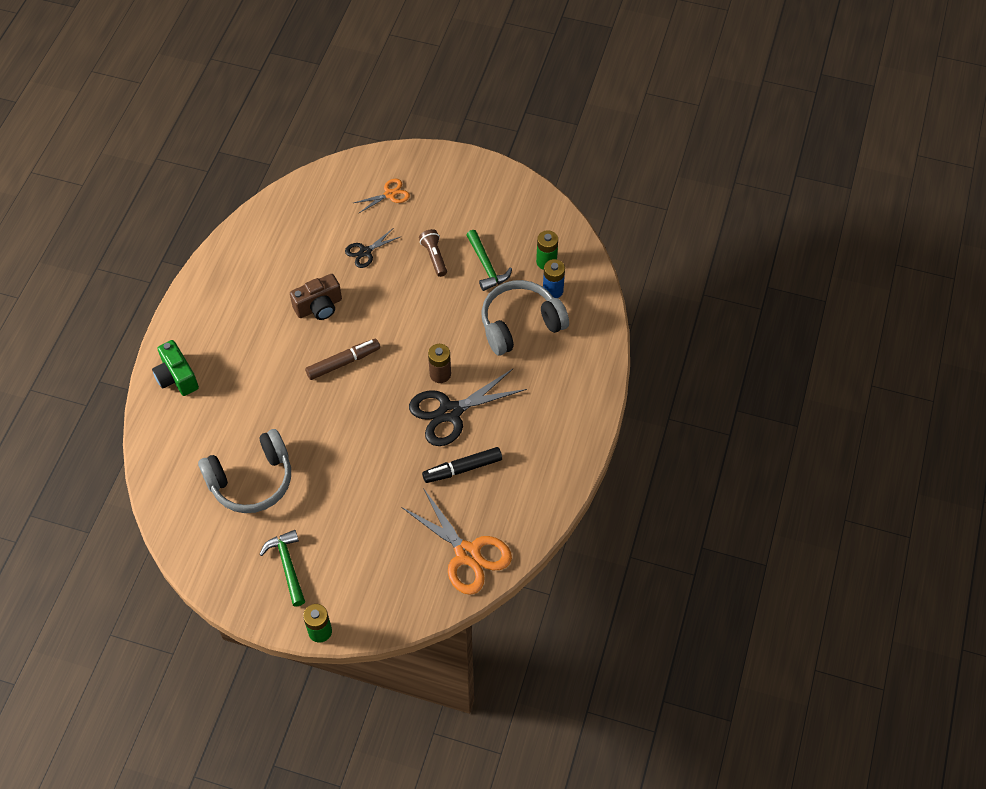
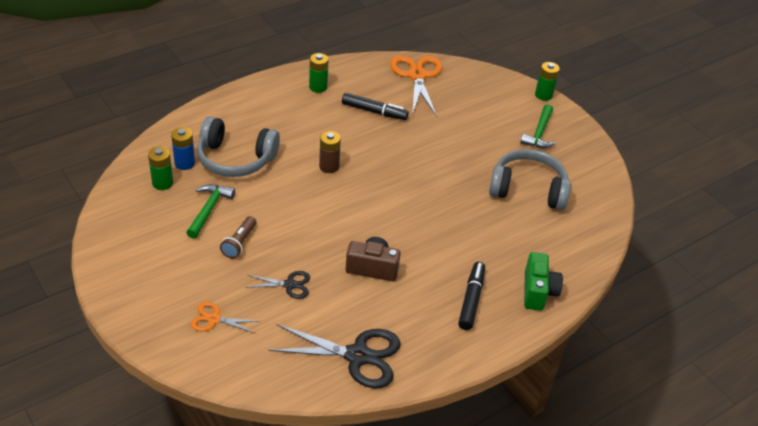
camera: 145 degrees left, 15 degrees down
brown marker [305,339,380,380] -> none
black scissors [409,369,527,446] -> black scissors moved to [268,324,401,388]
none -> green battery [309,53,329,93]
none -> black marker [458,262,485,330]

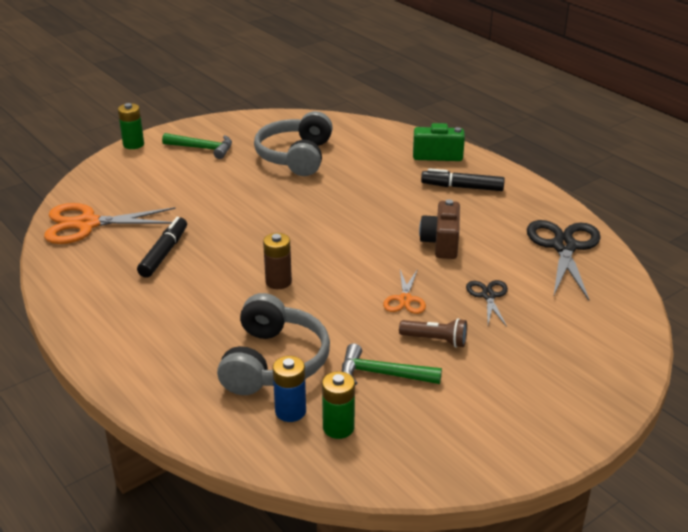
camera: 90 degrees left, 10 degrees down
orange scissors [191,302,259,333] -> orange scissors moved to [383,269,426,314]
green battery [309,53,329,93] -> none

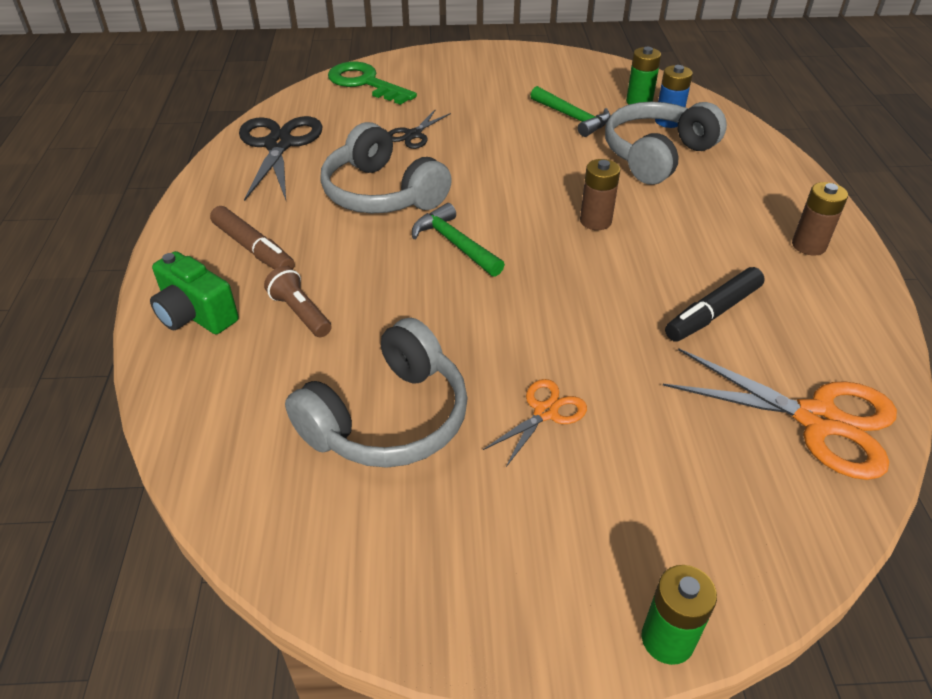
camera: 145 degrees left, 10 degrees up
green hammer [162,133,232,159] -> green hammer moved to [412,203,505,277]
orange scissors [383,269,426,314] -> orange scissors moved to [483,379,587,467]
brown flashlight [399,318,467,348] -> brown flashlight moved to [264,266,332,337]
brown camera [419,199,460,259] -> grey headphones [320,122,452,213]
black marker [421,168,505,191] -> brown marker [210,206,295,269]
black scissors [527,220,601,300] -> black scissors turned 135 degrees clockwise [239,116,323,201]
none -> green key [328,61,417,105]
none -> brown battery [792,182,848,256]

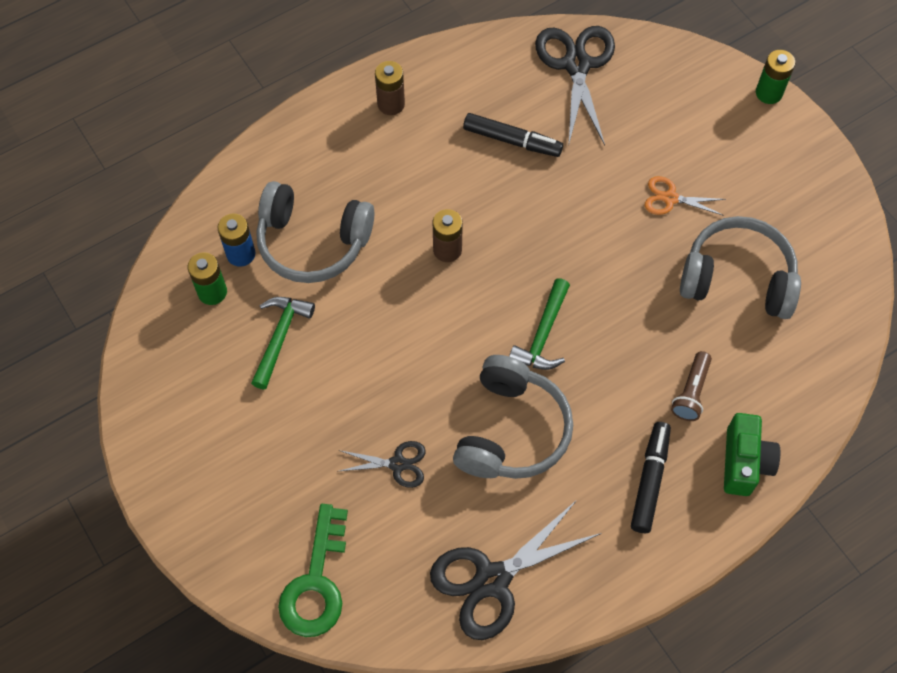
camera: 120 degrees left, 20 degrees up
brown marker [210,206,295,269] -> black marker [631,422,671,533]
orange scissors [663,349,897,480] -> black scissors [535,26,615,145]

